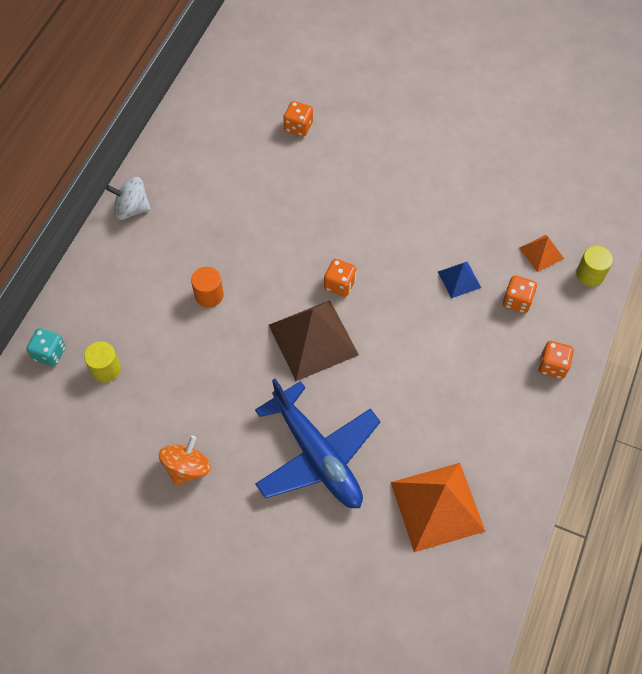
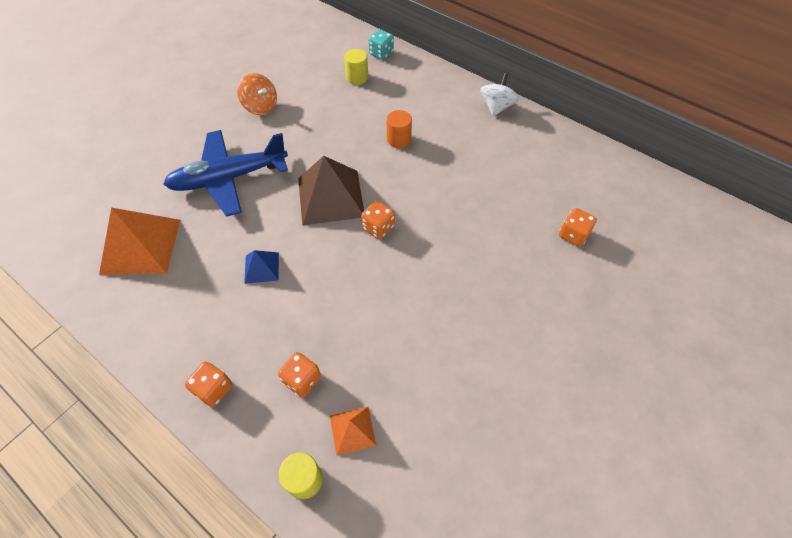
camera: 105 degrees right, 5 degrees down
blue pyramid [438,262,481,298] -> blue pyramid moved to [244,250,279,284]

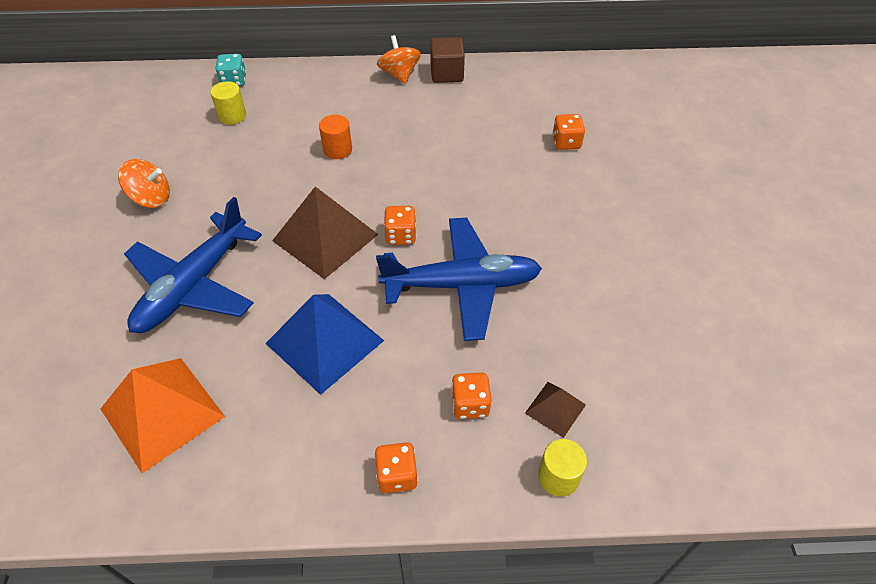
camera: 40 degrees left, 5 degrees down
blue pyramid [244,250,279,284] -> blue pyramid [265,294,384,395], size x2.01
orange pyramid [330,407,377,455] -> brown pyramid [525,382,586,438]
white spinning top [480,73,519,116] -> orange spinning top [377,35,421,84]
none -> blue plane [376,217,542,341]
none -> brown cube [430,37,465,83]

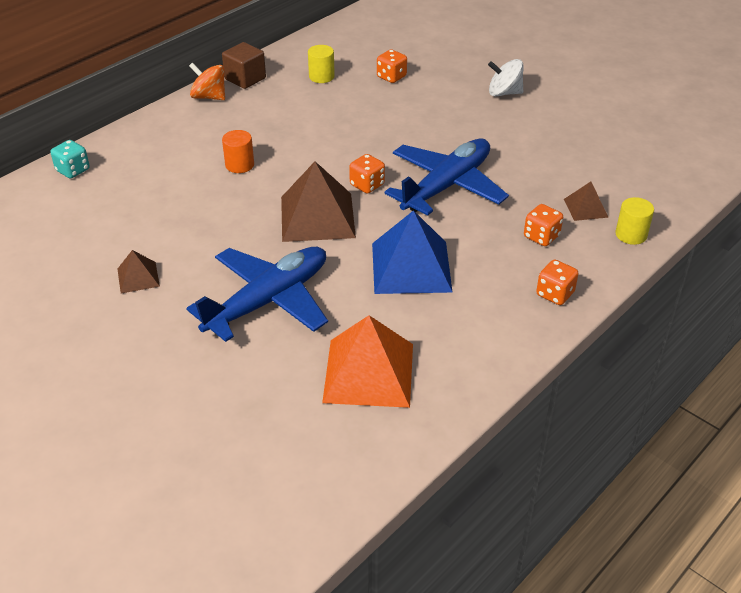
camera: 45 degrees left, 10 degrees down
orange spinning top [118,159,170,208] -> brown pyramid [117,250,160,294]
blue plane [124,197,262,333] -> blue plane turned 120 degrees counterclockwise [186,247,328,342]
yellow cylinder [210,81,246,125] -> yellow cylinder moved to [308,45,335,83]
none -> white spinning top [488,59,524,97]

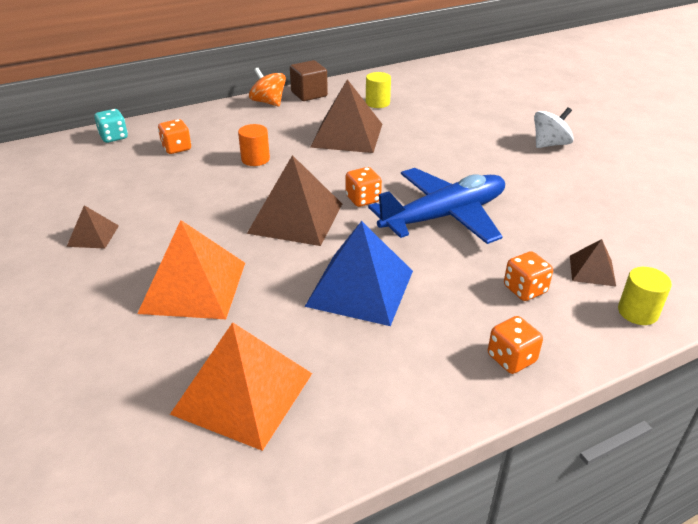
camera: 20 degrees right, 5 degrees down
blue plane [186,247,328,342] -> orange pyramid [137,220,245,319]
orange dice [377,49,407,83] -> orange dice moved to [158,119,191,154]
white spinning top [488,59,524,97] -> white spinning top turned 120 degrees clockwise [534,107,574,148]
none -> brown pyramid [310,79,382,153]

